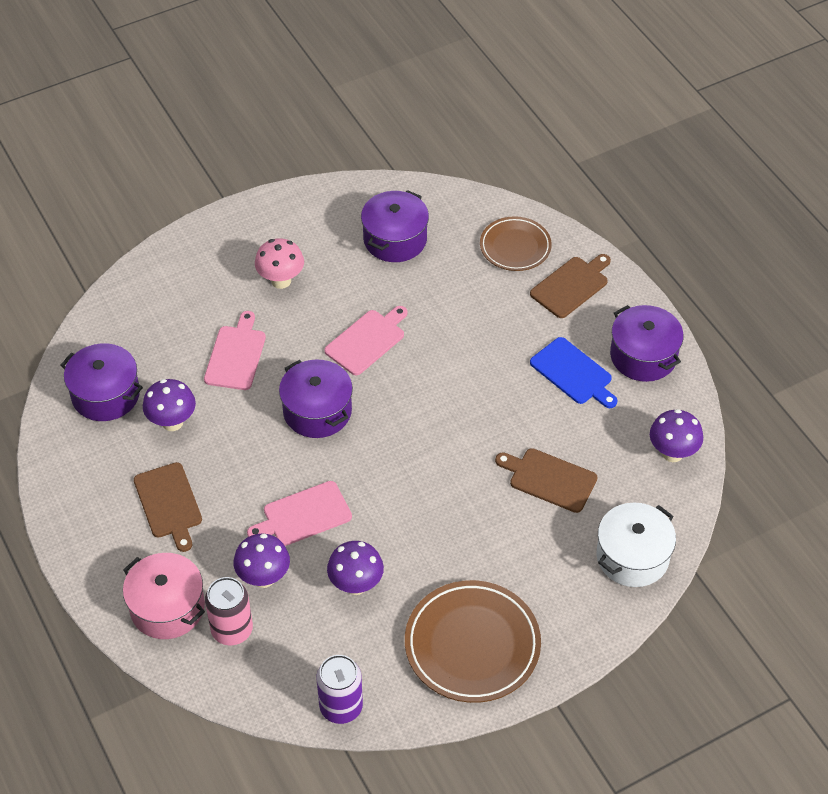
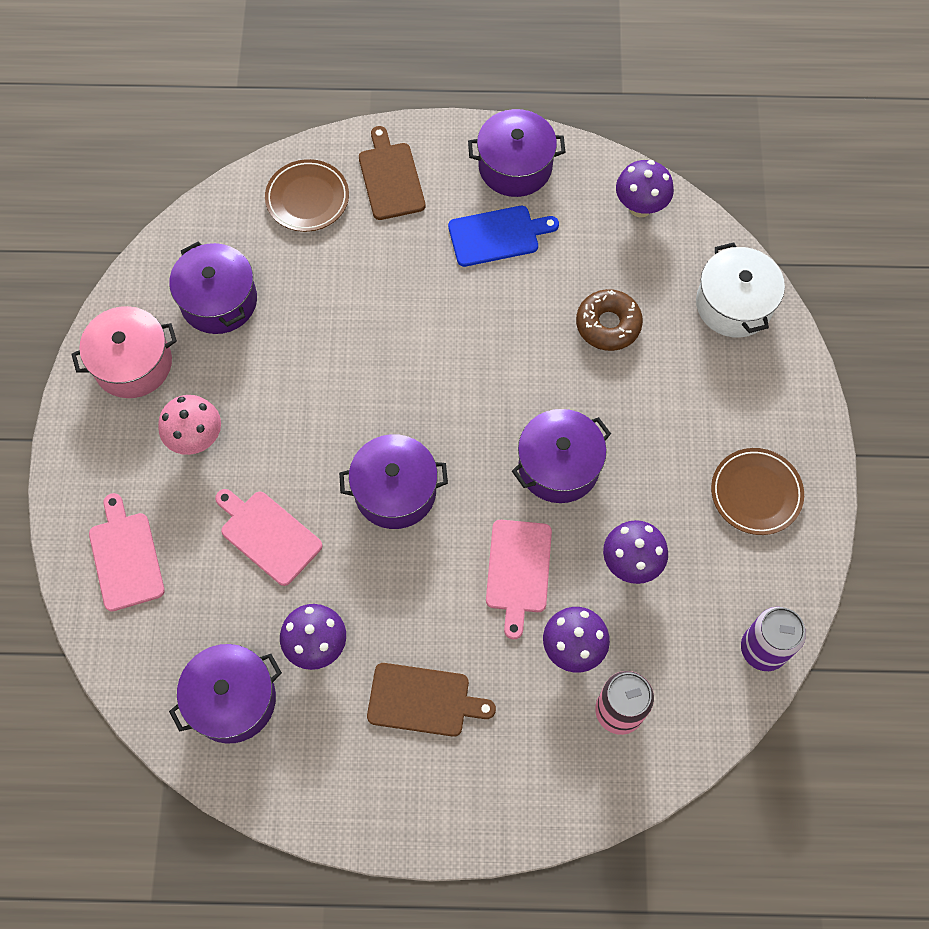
camera: 60 degrees left, 15 degrees up
pink pot [123,553,205,639] -> pink pot moved to [71,306,177,398]
pink cutting board [324,306,408,375] -> pink cutting board moved to [89,493,165,612]
brown plate [405,580,541,703] -> brown plate [711,448,804,535], size x0.62
brown cutting board [495,448,598,513] -> brown donut [576,289,643,351]
none -> purple pot [512,409,611,503]

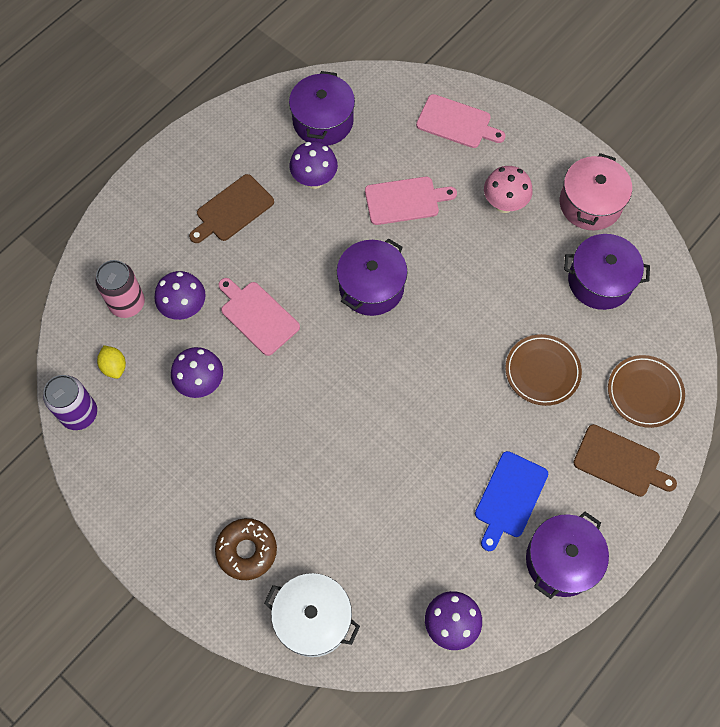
camera: 130 degrees right, 0 degrees up
purple pot [512,409,611,503] -> none
brown donut [576,289,643,351] -> brown donut moved to [215,518,277,580]
brown plate [711,448,804,535] -> brown plate moved to [505,334,582,406]
none -> yellow lemon [97,345,126,379]

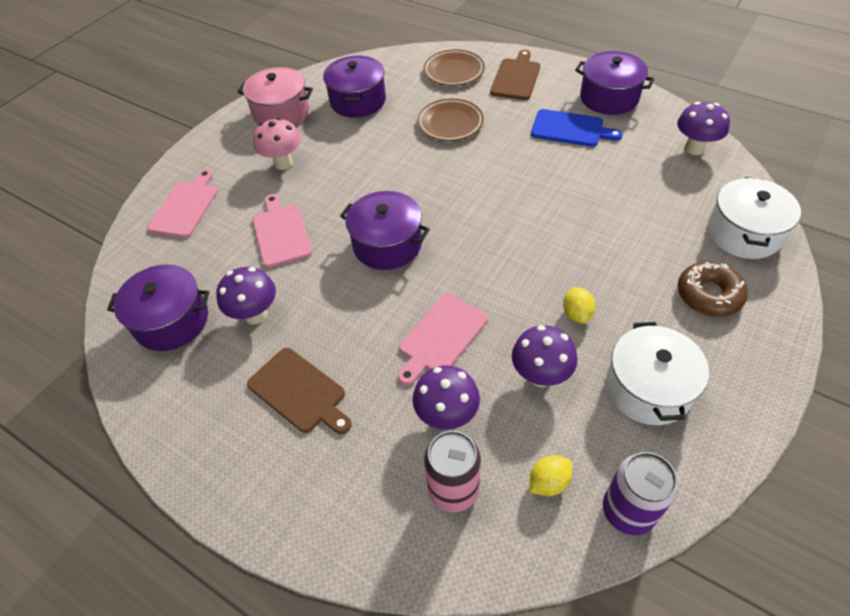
camera: 95 degrees left, 15 degrees down
none -> yellow lemon [563,287,595,324]
none -> white pot [606,322,709,425]

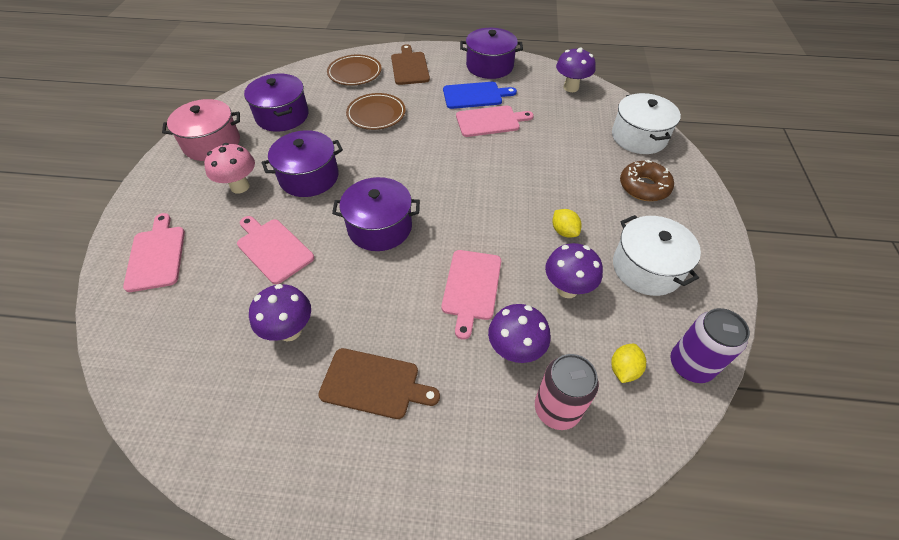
camera: 30 degrees left, 0 degrees up
purple pot [107,264,209,351] -> purple pot moved to [262,130,343,197]
none -> pink cutting board [456,106,534,137]

